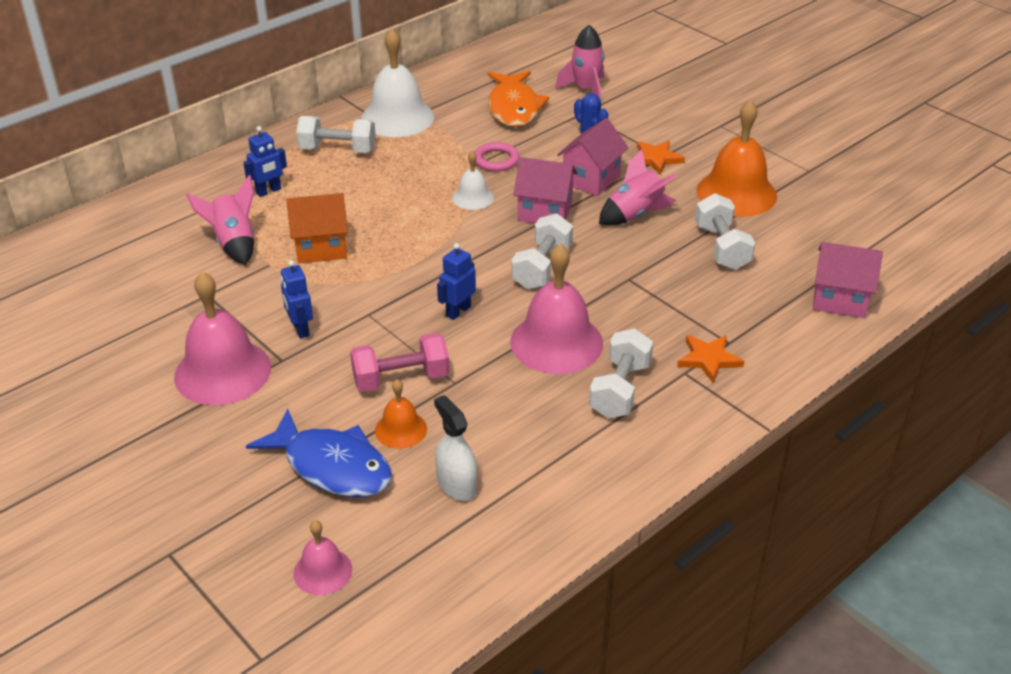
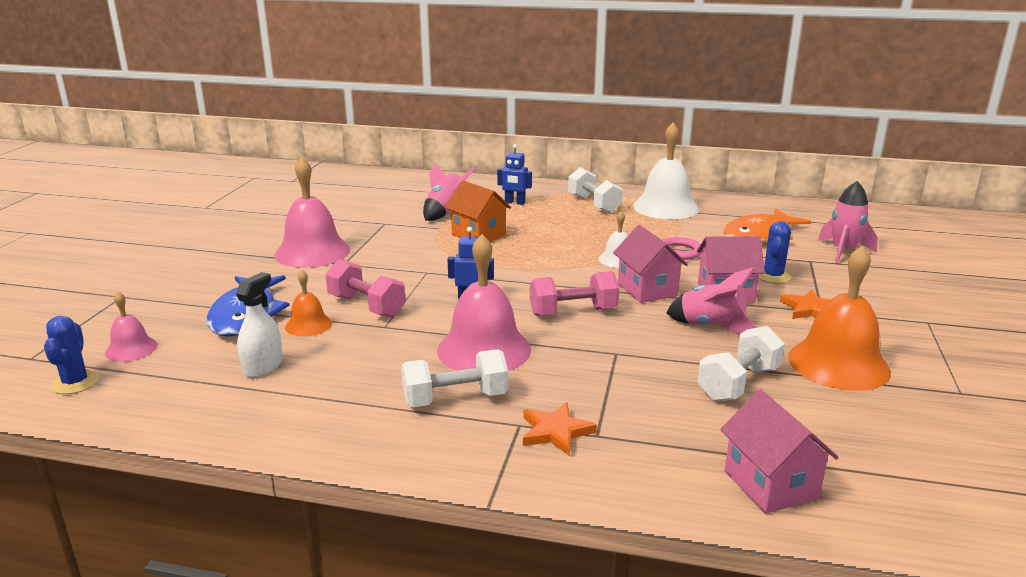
camera: 55 degrees right, 15 degrees down
blue robot [281,260,313,338] -> none
white dumbbell [511,213,573,290] -> pink dumbbell [530,271,619,316]
none -> blue cactus [44,316,99,394]

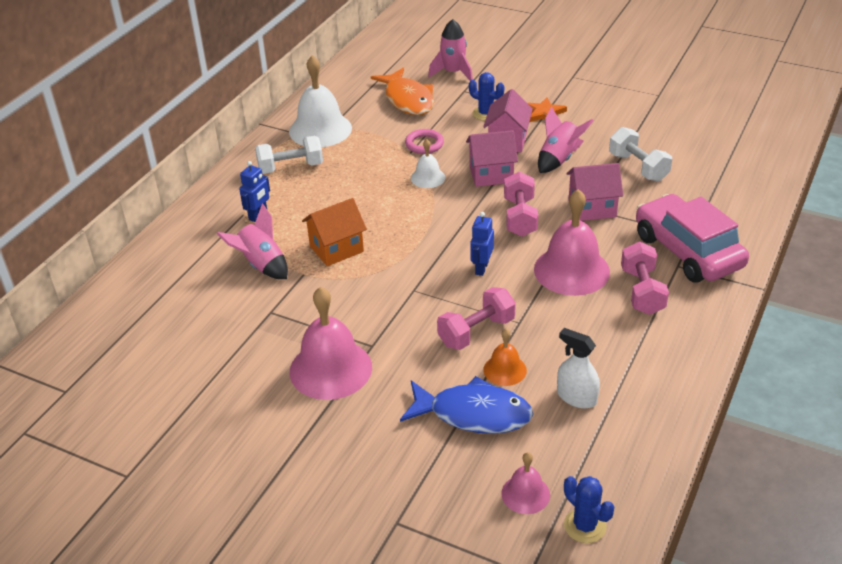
camera: 75 degrees left, 15 degrees up
blue cactus [44,316,99,394] -> blue cactus turned 45 degrees clockwise [564,476,614,543]
white dumbbell [401,349,508,407] -> pink dumbbell [621,242,669,315]
orange star [523,402,597,456] -> pink car [636,194,749,283]
pink house [720,389,839,514] -> pink house moved to [566,163,623,221]
orange bell [788,245,891,391] -> none

